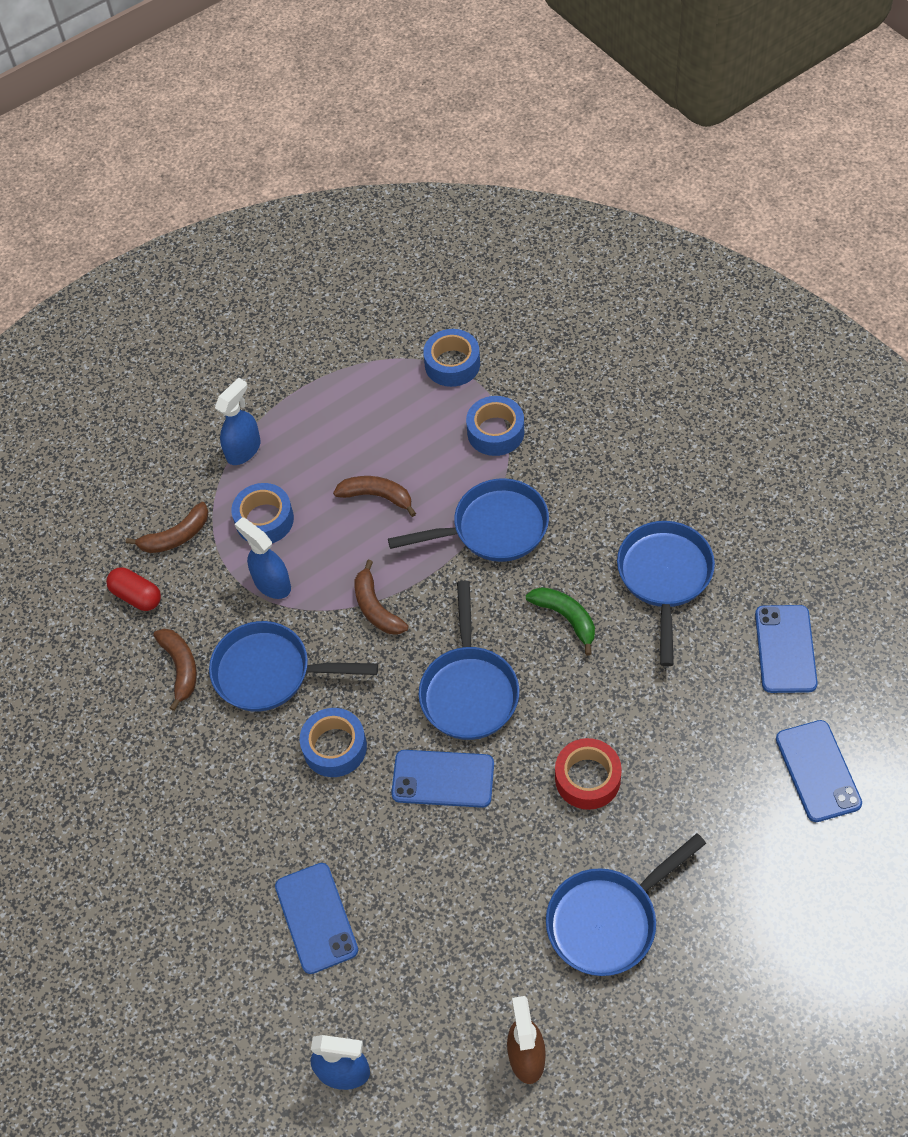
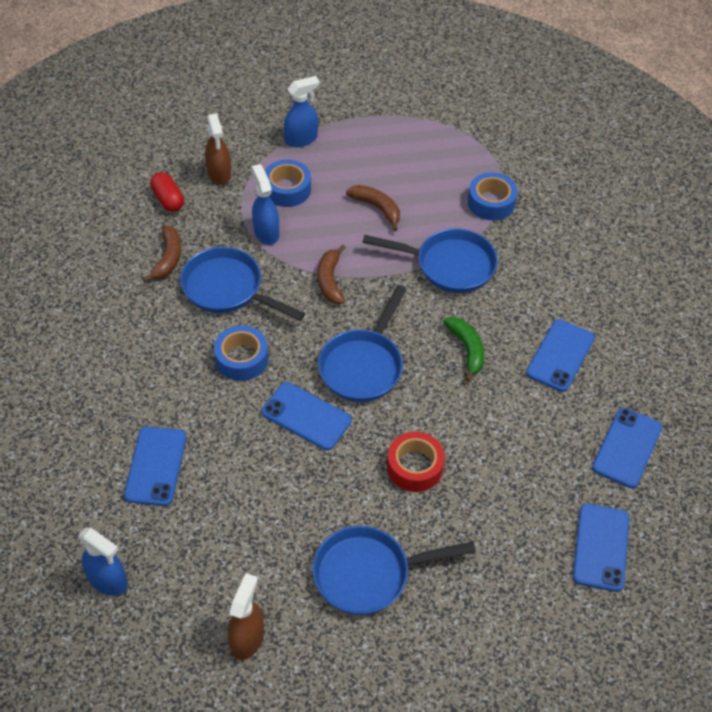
camera: 20 degrees right, 5 degrees down
brown banana [126,502,208,553] -> brown spray bottle [205,113,231,185]
blue tape [423,329,480,387] -> none
blue pan [617,521,715,666] -> blue phone [526,319,595,392]

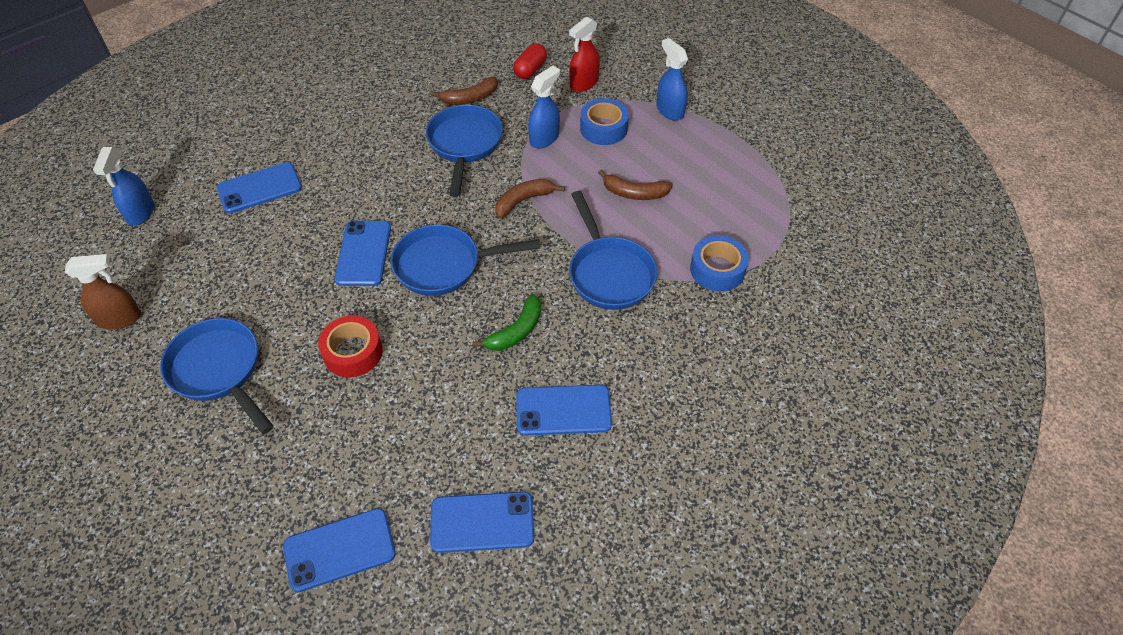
camera: 60 degrees right, 0 degrees up
brown spray bottle [205,113,231,185] -> red spray bottle [569,16,600,92]
blue tape [214,325,269,381] -> none
blue spray bottle [284,76,319,147] -> blue spray bottle turned 150 degrees counterclockwise [656,38,688,121]
brown banana [346,185,400,231] -> brown banana turned 90 degrees clockwise [598,170,673,200]

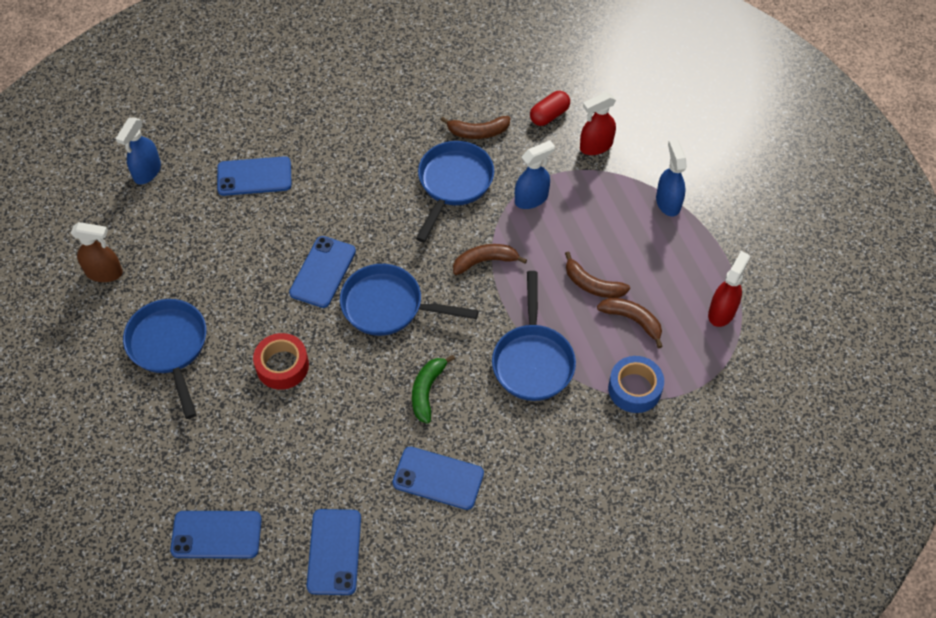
camera: 20 degrees right, 5 degrees up
blue phone [430,492,534,553] -> blue phone turned 75 degrees clockwise [306,509,361,595]
green banana [473,294,541,351] -> green banana turned 135 degrees clockwise [412,355,455,424]
blue tape [580,98,629,145] -> none
none -> brown banana [597,298,663,348]
none -> red spray bottle [708,251,750,327]

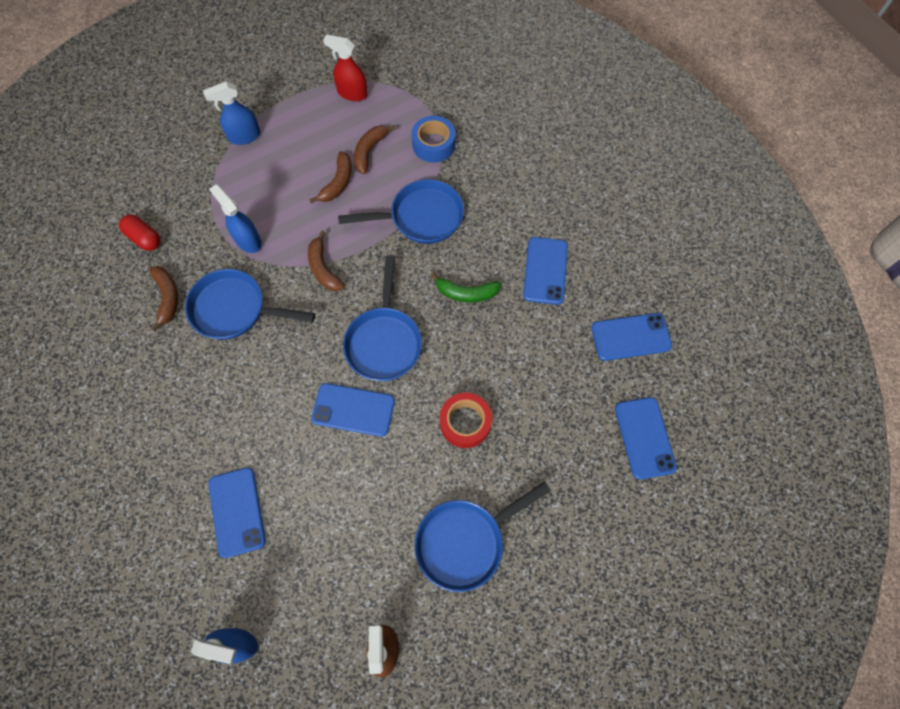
camera: 100 degrees left, 10 degrees up
red spray bottle [580,92,616,155] -> none

